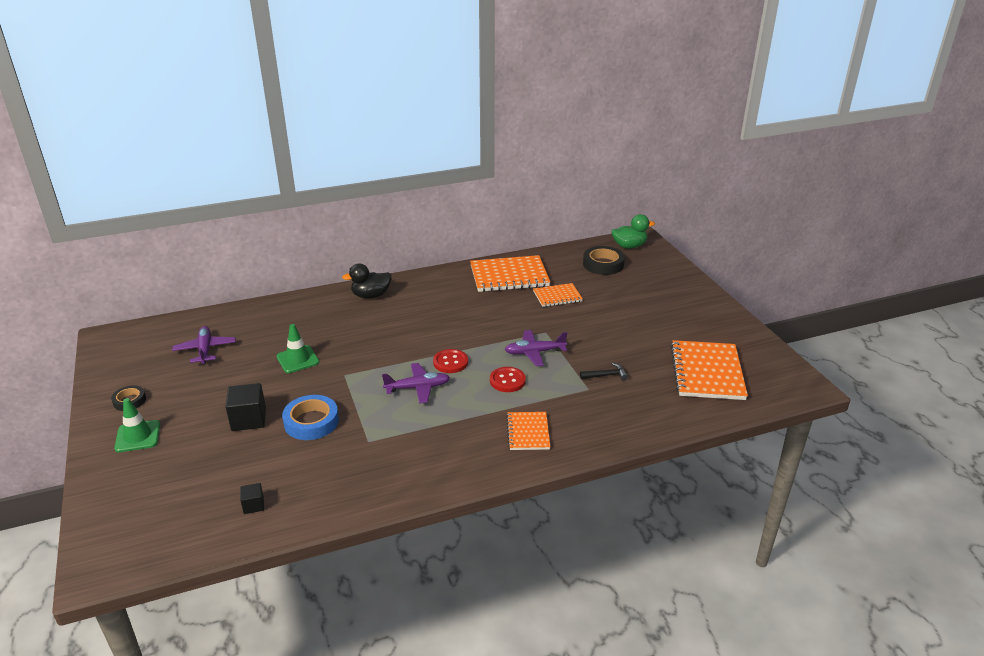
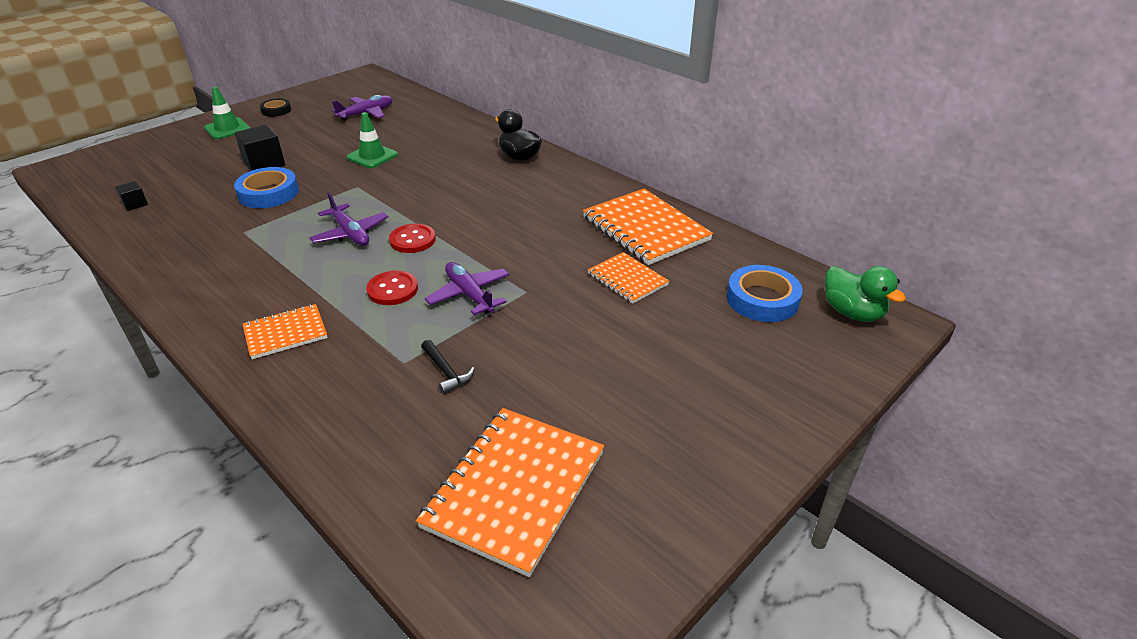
camera: 65 degrees right, 5 degrees up
black tape [583,246,625,275] -> blue tape [727,265,803,322]
orange notebook [671,340,748,400] -> orange notebook turned 45 degrees counterclockwise [416,408,604,577]

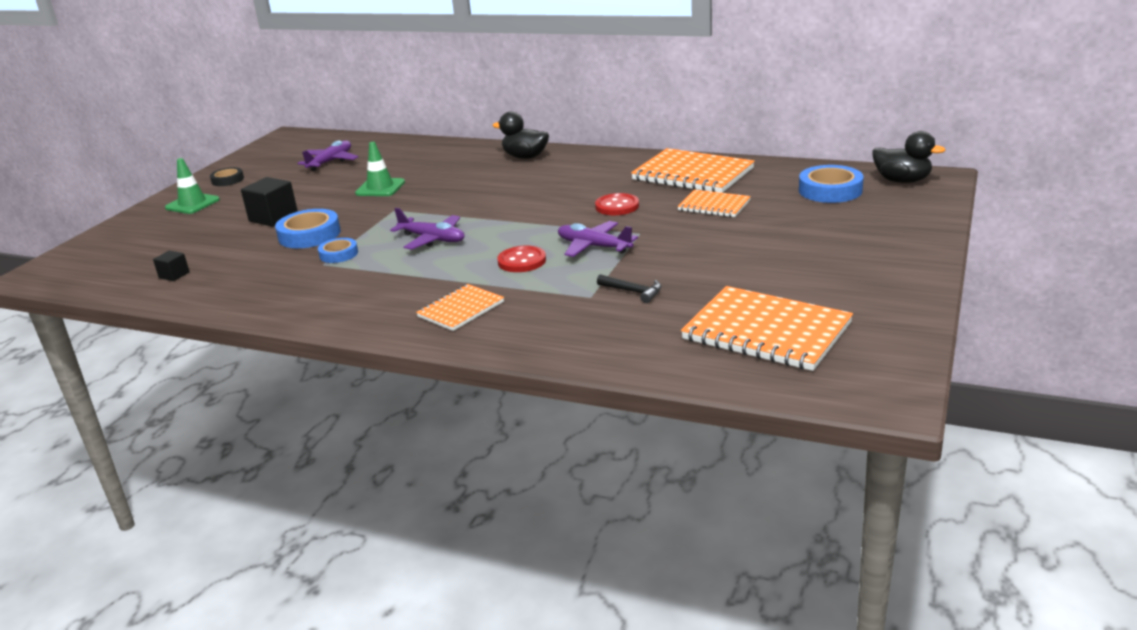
camera: 20 degrees left, 10 degrees down
red button [389,224,436,253] -> red button moved to [595,193,639,215]
orange notebook [416,408,604,577] -> orange notebook turned 60 degrees counterclockwise [681,286,853,371]
green duck [825,266,906,322] -> black duck [872,131,945,183]
none -> blue tape [318,238,358,263]

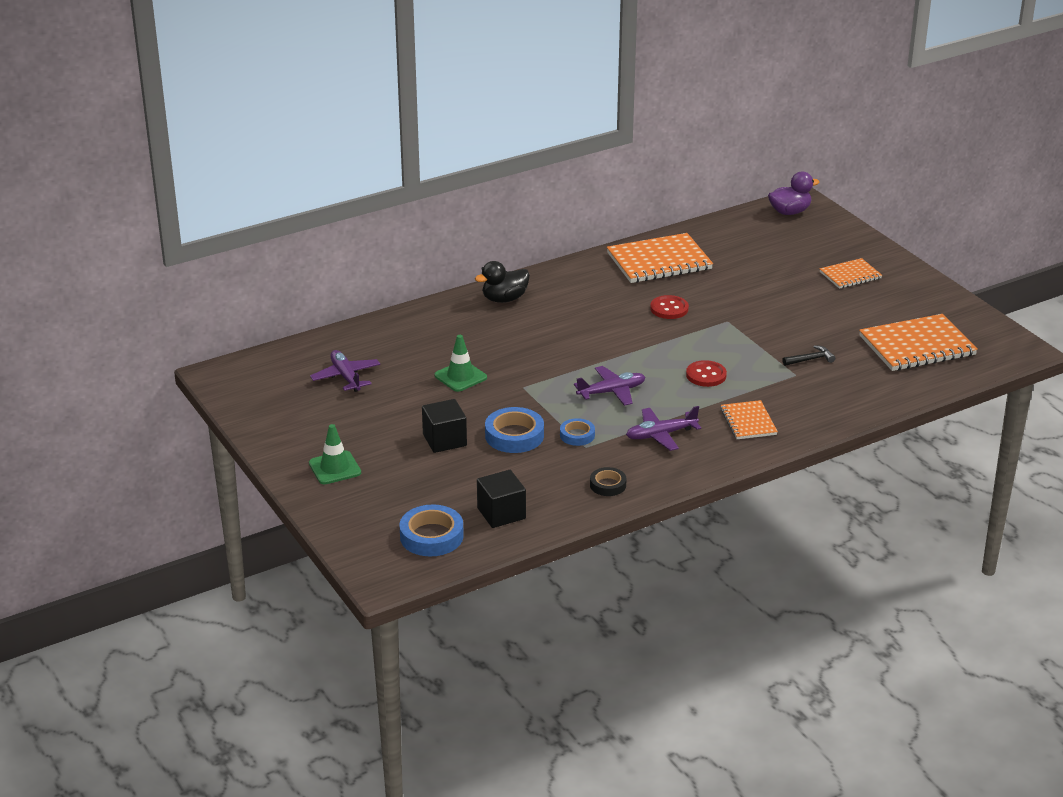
camera: 55 degrees left, 5 degrees up
black cube [153,251,190,281] -> black cube [477,470,526,528], size x1.82
black tape [210,167,244,186] -> black tape moved to [590,467,626,496]
purple plane [558,221,638,257] -> purple plane moved to [626,406,701,451]
orange notebook [677,190,751,217] -> orange notebook moved to [820,258,882,289]
blue tape [799,165,864,203] -> blue tape moved to [399,505,464,556]
black duck [872,131,945,183] -> purple duck [768,172,819,215]

